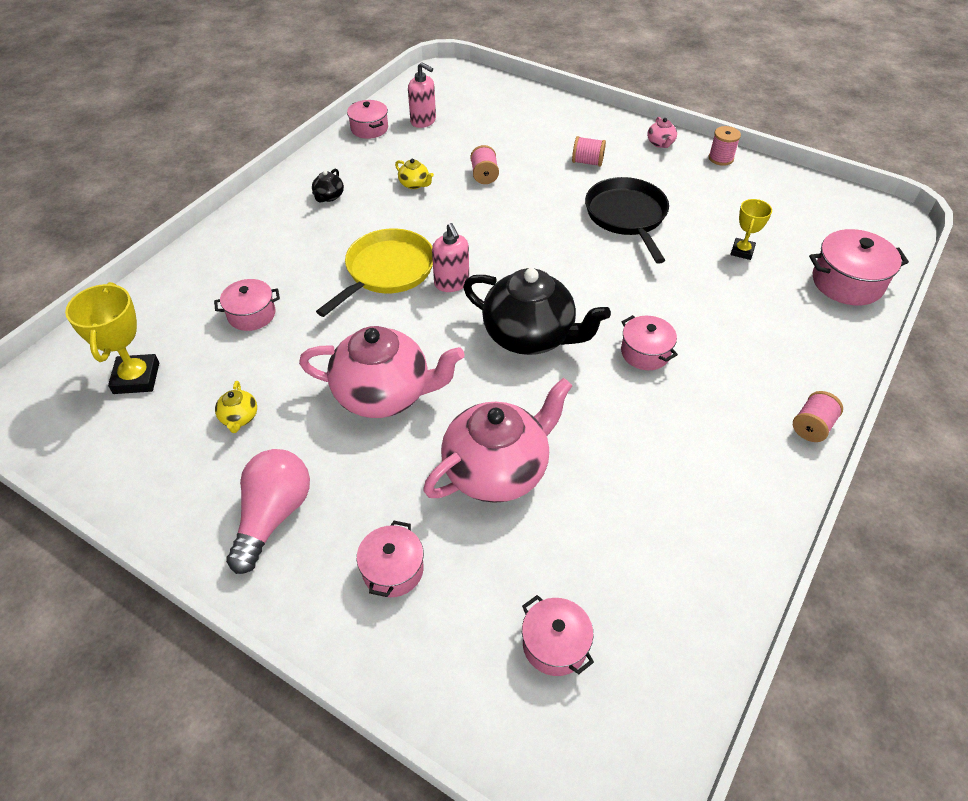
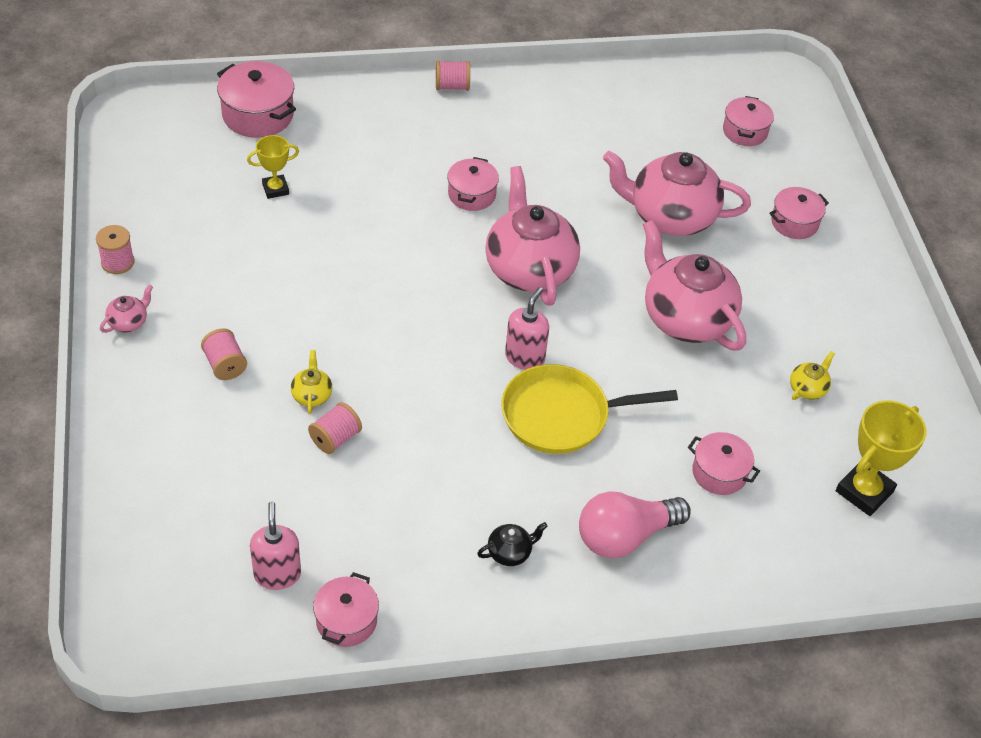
camera: 135 degrees left, 0 degrees up
pink light bulb [226,449,310,574] -> pink light bulb moved to [579,491,691,558]
yellow teapot [395,158,434,189] -> yellow teapot moved to [291,350,332,414]
black teapot [463,268,611,355] -> pink teapot [485,166,580,306]
black pan [585,177,669,264] -> none

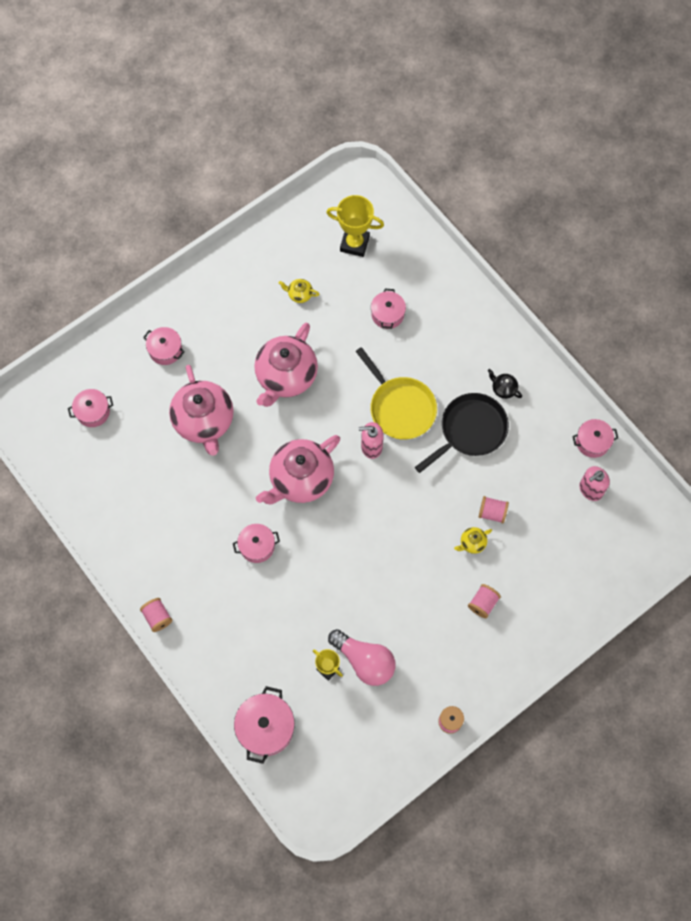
camera: 115 degrees left, 20 degrees up
pink teapot [100,285,153,333] -> none
pink light bulb [579,491,691,558] -> pink light bulb moved to [328,629,396,686]
none -> black pan [415,393,509,473]

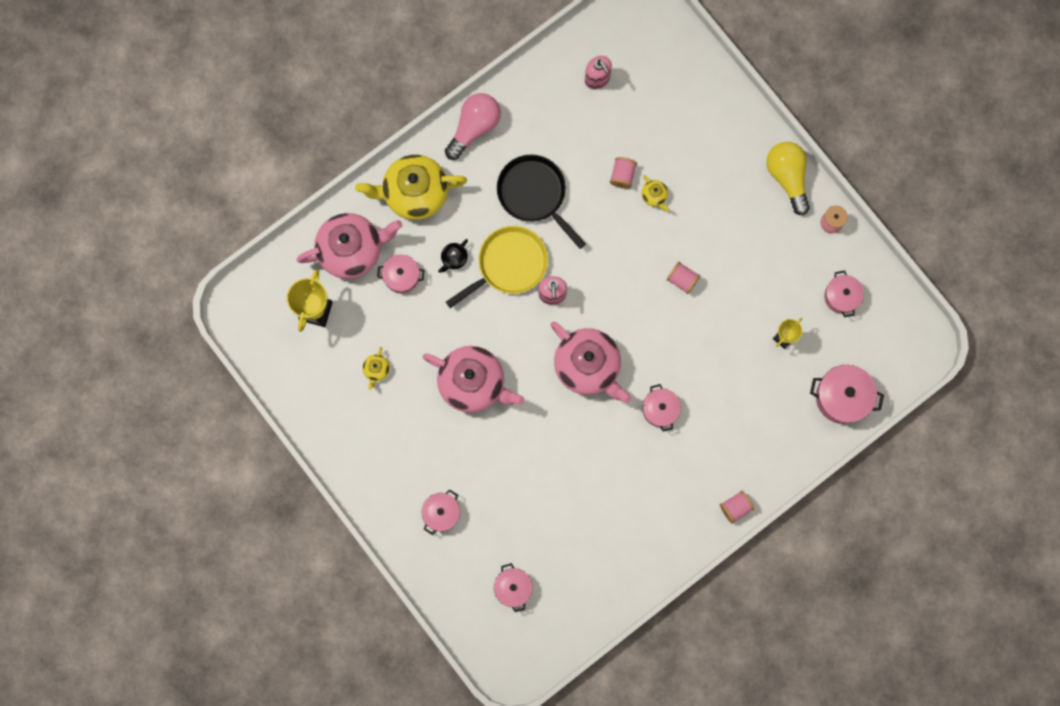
camera: 90 degrees left, 10 degrees up
pink teapot [169,365,234,456] -> pink teapot moved to [297,213,402,279]
pink light bulb [328,629,396,686] -> pink light bulb moved to [445,93,501,160]
pink spool [468,584,501,618] -> pink spool moved to [666,262,700,294]
black teapot [488,369,522,399] -> black teapot moved to [438,239,468,273]
pink pot [572,419,618,458] -> pink pot moved to [824,271,864,317]
none -> yellow teapot [355,155,467,220]
none -> yellow light bulb [767,142,810,216]

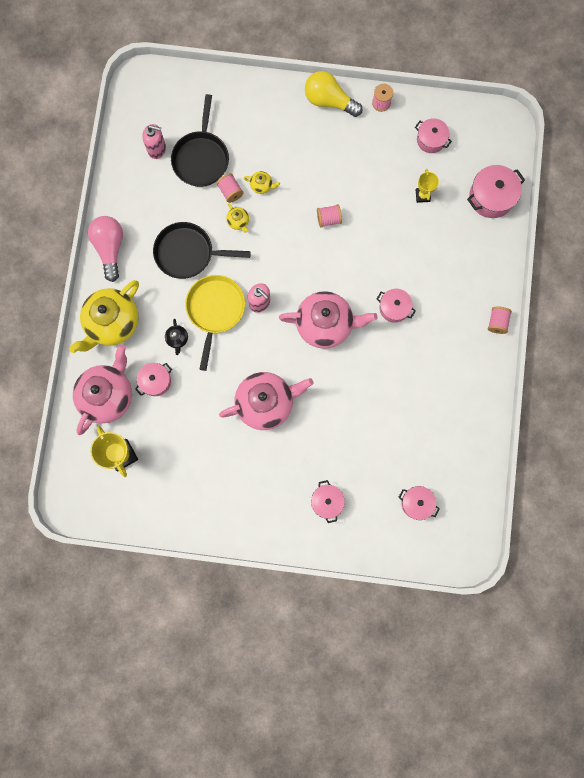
camera: 45 degrees left, 0 degrees up
yellow teapot [363,347,390,390] -> yellow teapot moved to [226,203,249,233]
none -> black pan [171,94,229,187]

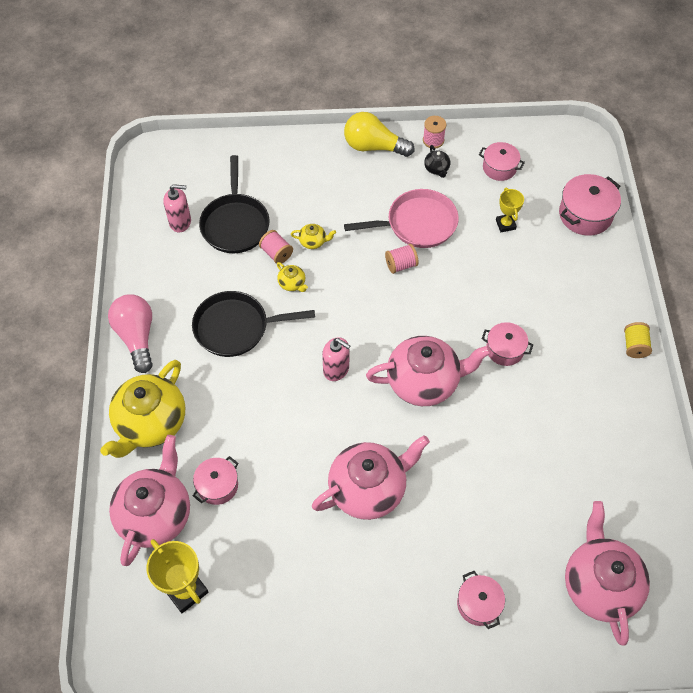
camera: 10 degrees left, 20 degrees down
black teapot [165,319,188,355] -> black teapot moved to [424,145,450,178]
yellow pan [185,275,245,371] -> none
pink pot [398,486,440,520] -> pink teapot [565,501,650,646]
pink spool [488,307,512,334] -> yellow spool [624,322,652,358]
none -> pink pan [344,189,459,248]

